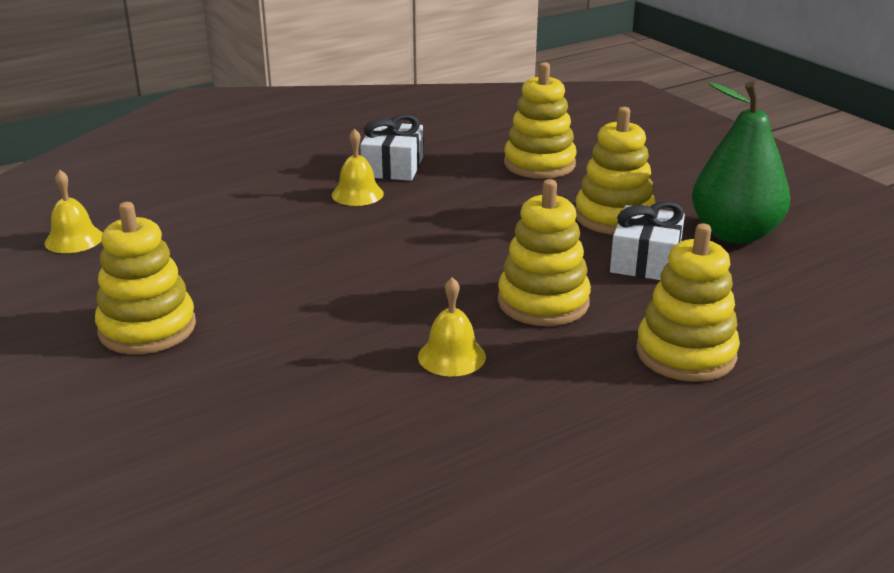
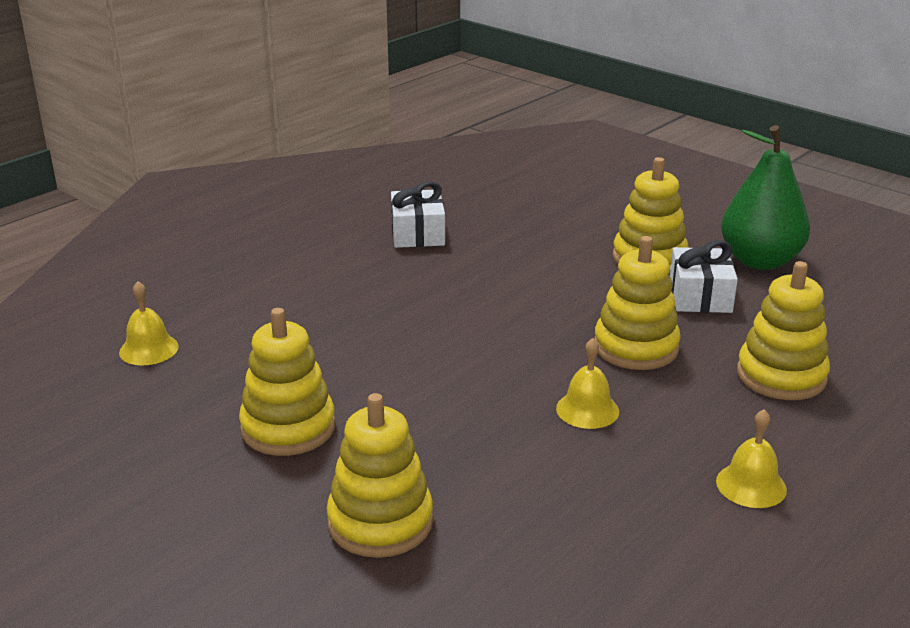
camera: 15 degrees left, 0 degrees up
yellow bell [332,128,384,206] -> yellow bell moved to [716,409,787,508]
yellow stacking toy [504,62,577,179] -> yellow stacking toy moved to [326,393,433,558]

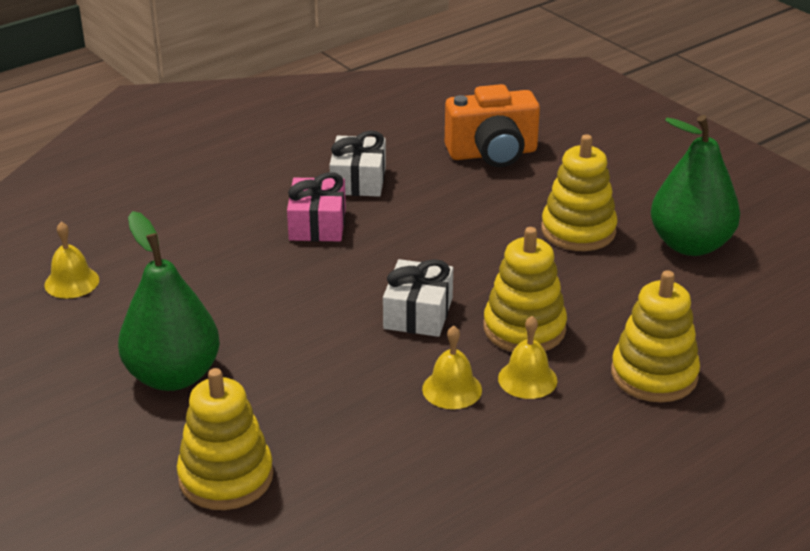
camera: 10 degrees right, 5 degrees up
yellow stacking toy [239,308,336,456] -> green pear [118,211,220,391]
white gift [670,240,738,313] -> white gift moved to [383,259,453,337]
yellow bell [716,409,787,508] -> yellow bell moved to [498,316,557,399]
none -> pink gift [287,172,346,241]
none -> orange camera [445,84,540,167]

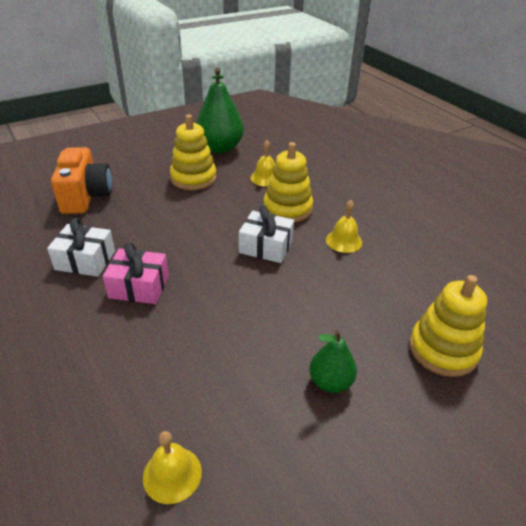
camera: 85 degrees left, 5 degrees up
green pear [118,211,220,391] -> green pear [310,330,357,393], size x0.56
yellow bell [498,316,557,399] -> yellow bell moved to [250,140,275,187]
yellow stacking toy [611,270,700,402] -> none

